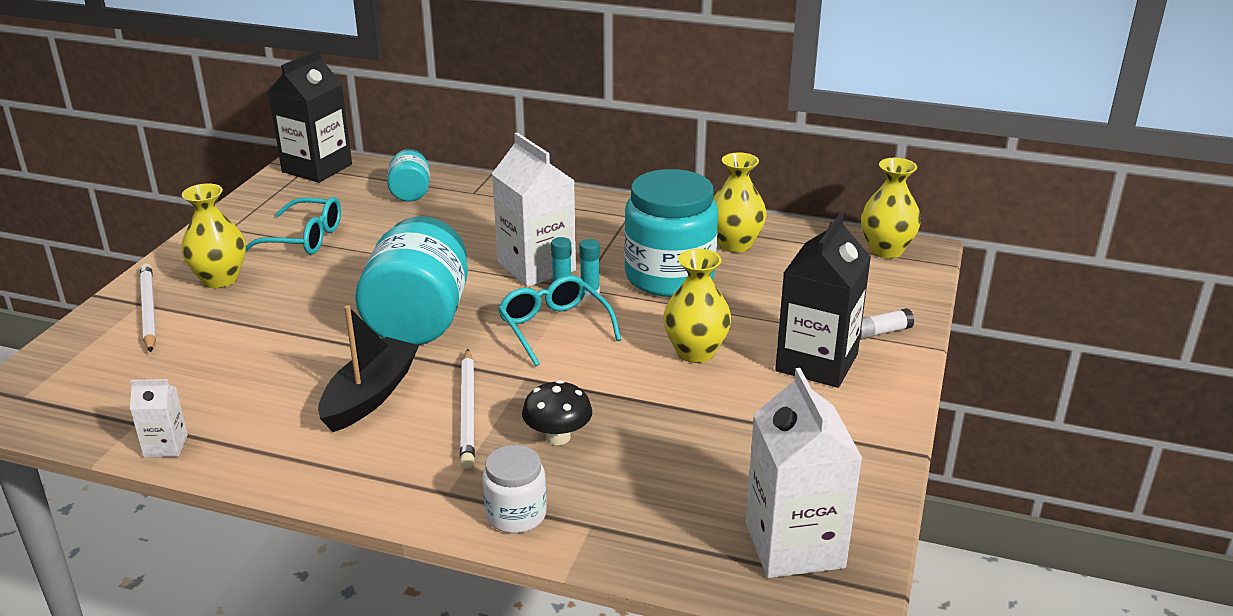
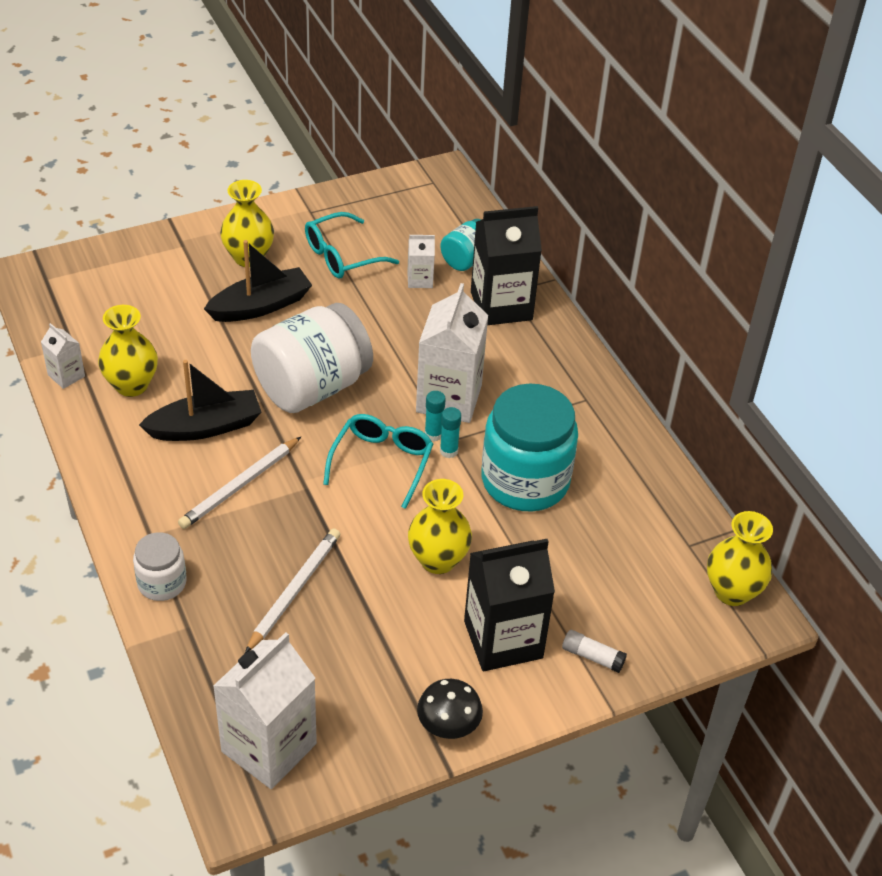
camera: 45 degrees right, 15 degrees up
white pencil [140,263,156,353] -> white pencil moved to [245,528,340,653]
turquoise glasses [246,197,341,255] -> turquoise glasses turned 90 degrees clockwise [305,212,399,279]
black carton [268,49,352,183] -> black carton moved to [471,206,542,325]
turquoise jar [355,216,468,345] -> white jar [251,303,373,413]
black mushroom [522,380,592,445] -> black mushroom moved to [417,679,483,739]
yellow vase [713,152,767,253] -> yellow vase moved to [98,305,158,397]
none -> black boat [204,240,312,322]
none -> white carton [407,235,435,288]

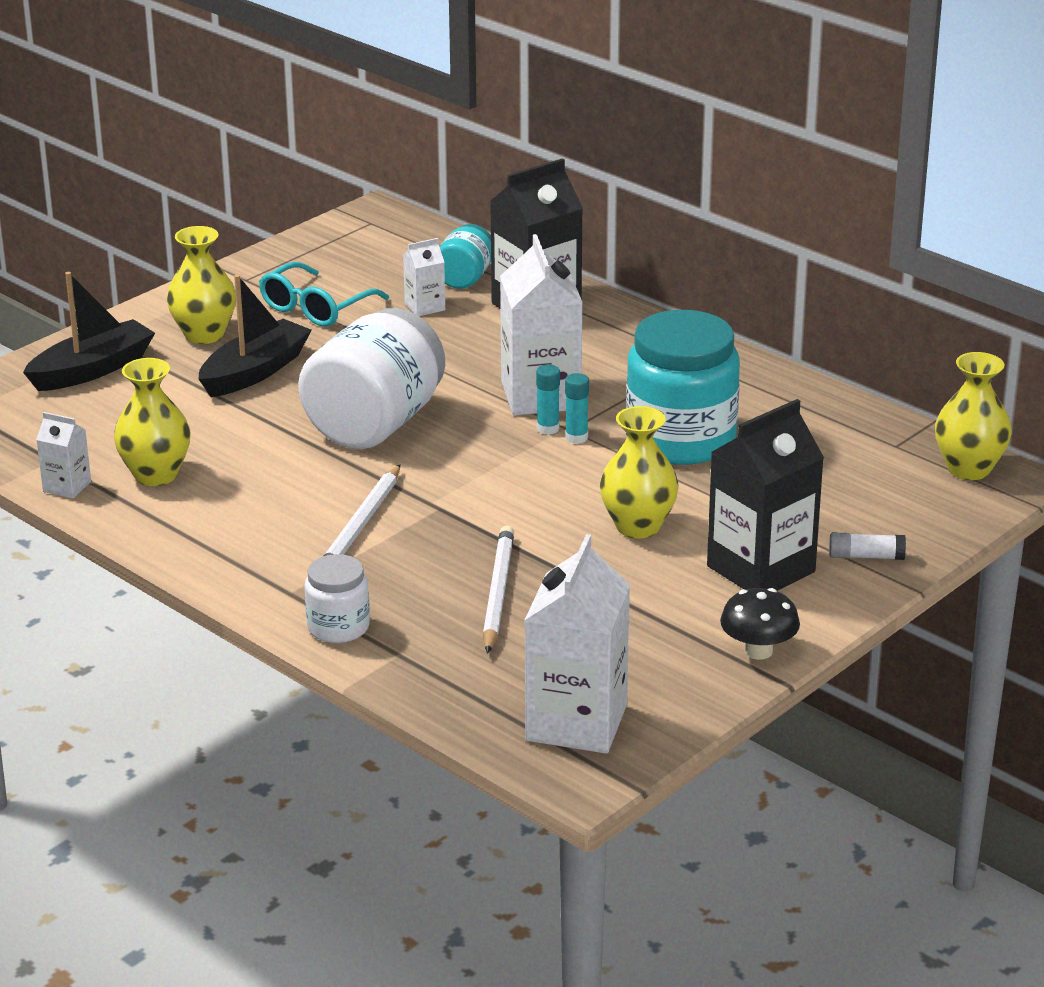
camera: 20 degrees left, 15 degrees down
black boat [139,360,261,441] -> black boat moved to [23,272,155,391]
turquoise glasses [323,414,433,509] -> none

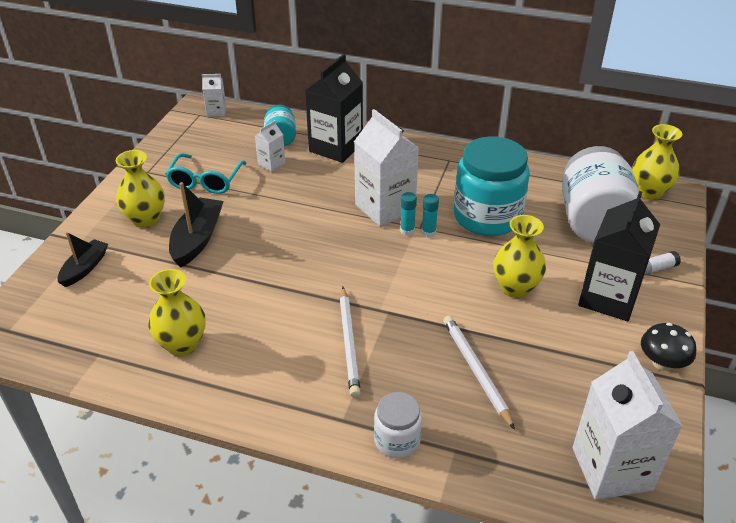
camera: 25 degrees left, 10 degrees up
black boat [23,272,155,391] -> black boat [58,232,108,287], size x0.66
white carton [36,412,91,499] -> white carton moved to [202,74,226,117]
white jar [298,308,445,449] -> white jar moved to [562,146,639,243]

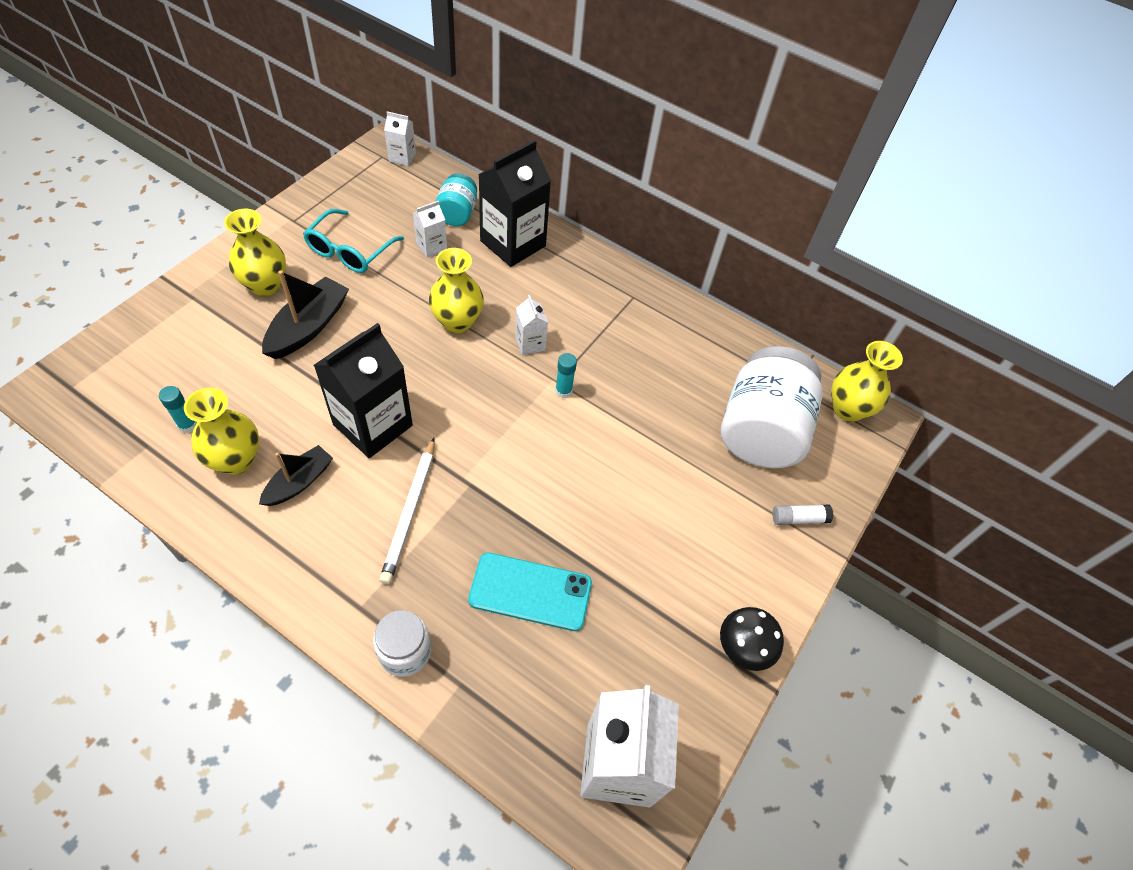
camera: 10 degrees right, 15 degrees up
black boat [58,232,108,287] -> black boat moved to [259,445,333,506]
white carton [354,109,419,227] -> white carton [515,295,548,355], size x0.48
turquoise glue stick [400,192,417,236] -> turquoise glue stick moved to [159,386,197,433]
white pencil [443,316,515,430] -> turquoise phone [468,552,592,631]
turquoise jar [454,137,530,236] -> none
yellow vase [493,215,546,298] -> yellow vase moved to [429,248,484,333]
black carton [578,191,660,321] -> black carton moved to [314,323,413,458]

